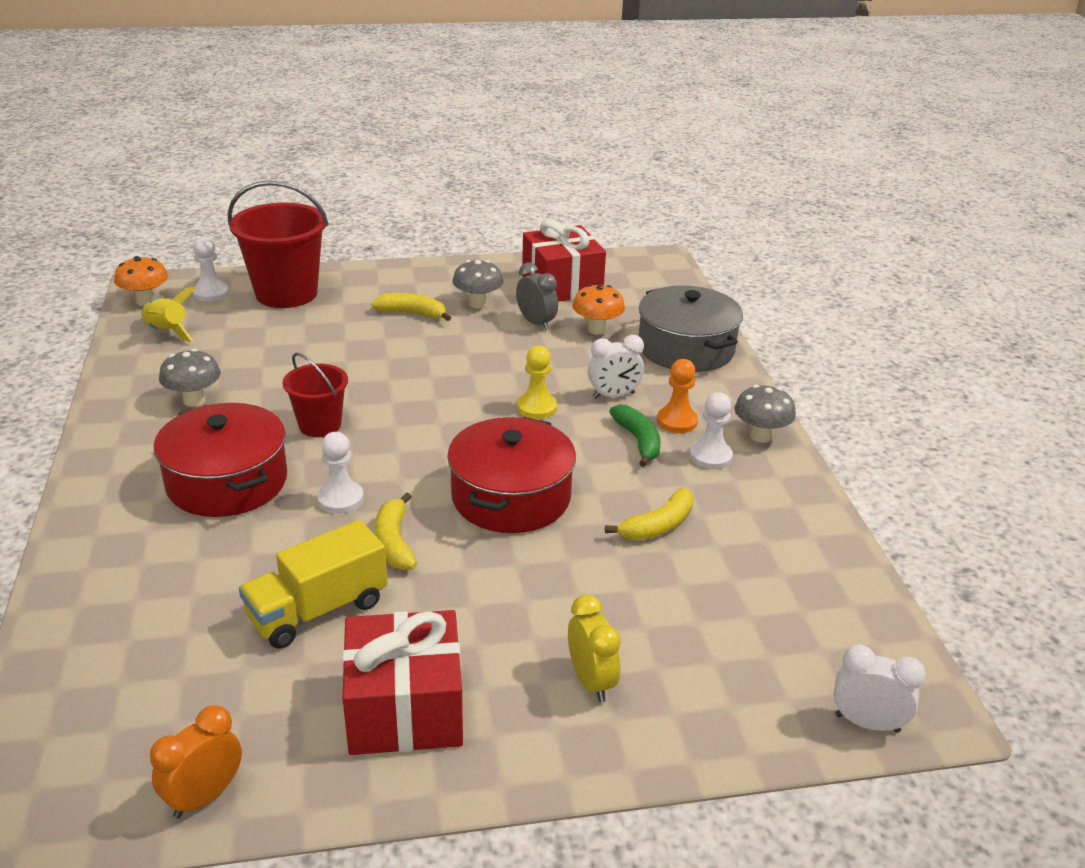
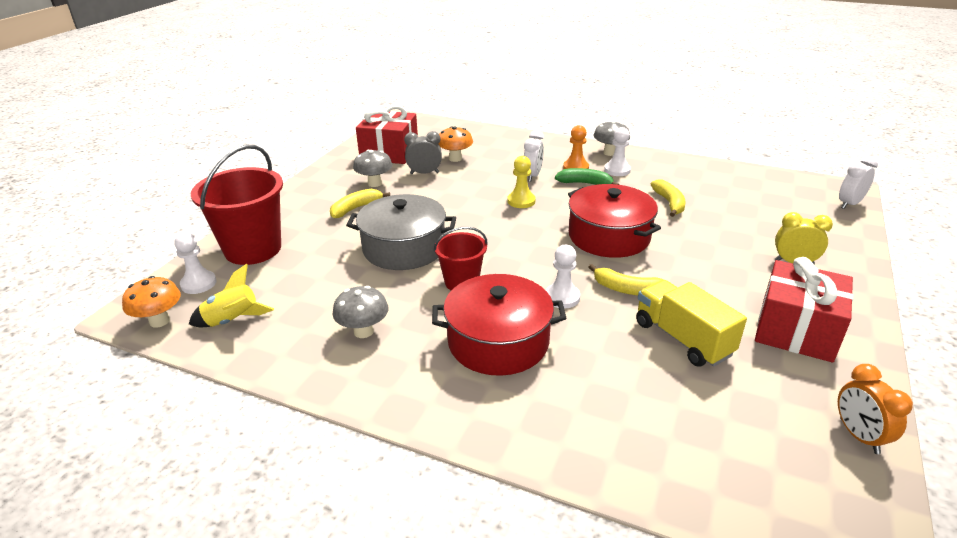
camera: 55 degrees left, 0 degrees up
yellow truck [239,520,387,649] -> yellow truck turned 150 degrees clockwise [636,280,747,367]
grey pot [639,285,743,372] -> grey pot moved to [346,194,456,270]

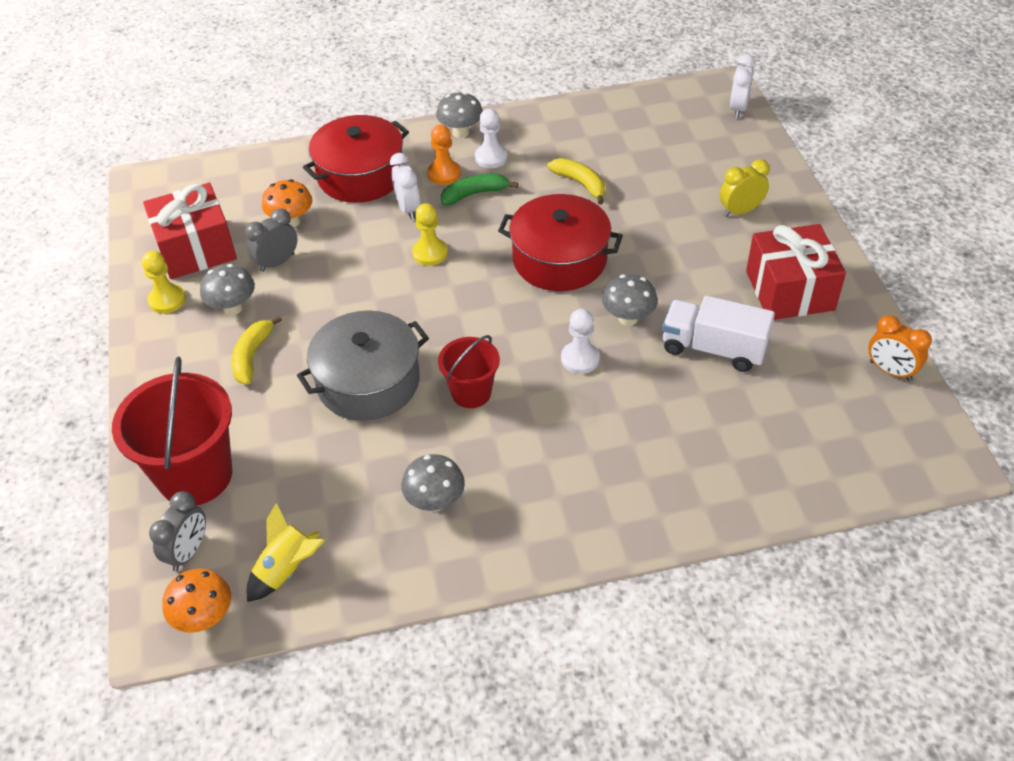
camera: 35 degrees left, 15 degrees up
white pawn [174,232,217,294] -> grey clock [149,491,206,571]
red pot [432,274,566,376] -> red pot moved to [303,115,409,203]
yellow banana [589,264,663,295] -> grey mushroom [602,274,658,326]
yellow truck [636,280,747,367] -> white truck [662,296,775,372]
none -> yellow pawn [142,251,186,313]

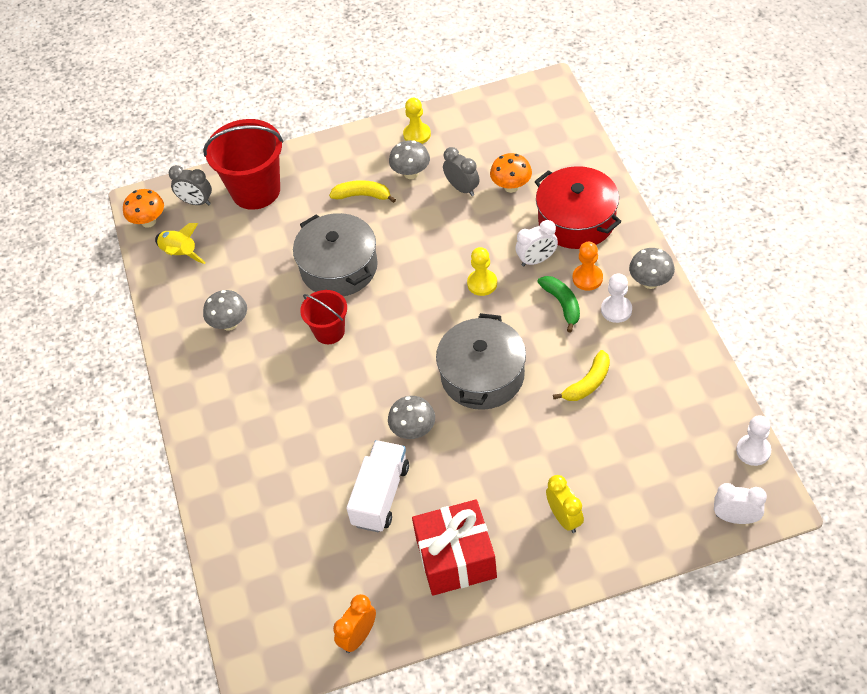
camera: 90 degrees right, 5 degrees up
red gift [143,183,237,279] -> none
red pot [498,194,623,291] -> grey pot [436,313,526,410]
white pawn [561,309,600,374] -> white pawn moved to [736,415,771,466]

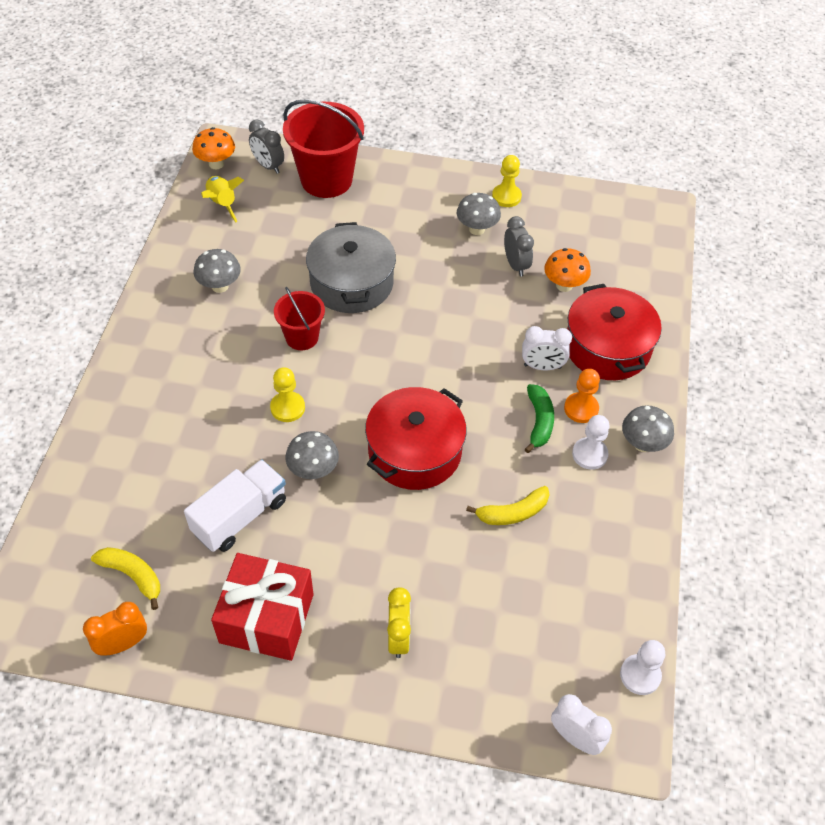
camera: 20 degrees right, 0 degrees up
yellow banana [329,180,396,203] -> yellow banana moved to [91,547,160,610]
grey pot [436,313,526,410] -> red pot [365,387,467,490]
yellow pawn [467,247,497,296] -> yellow pawn moved to [270,367,305,422]

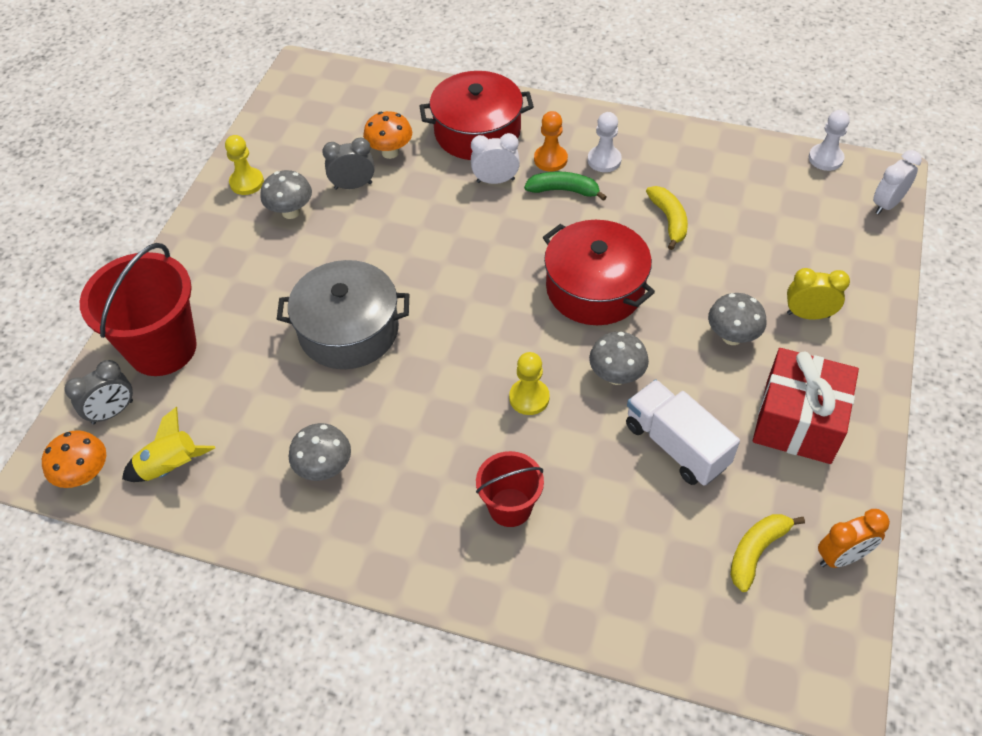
camera: 80 degrees left, 0 degrees up
orange clock [83,602,147,656] -> orange clock turned 90 degrees counterclockwise [818,509,890,568]
red bucket [274,287,325,350] -> red bucket moved to [476,451,544,527]
white clock [522,326,572,370] -> white clock turned 105 degrees counterclockwise [471,133,520,184]
grey mushroom [622,405,674,452] -> grey mushroom moved to [708,293,767,345]

